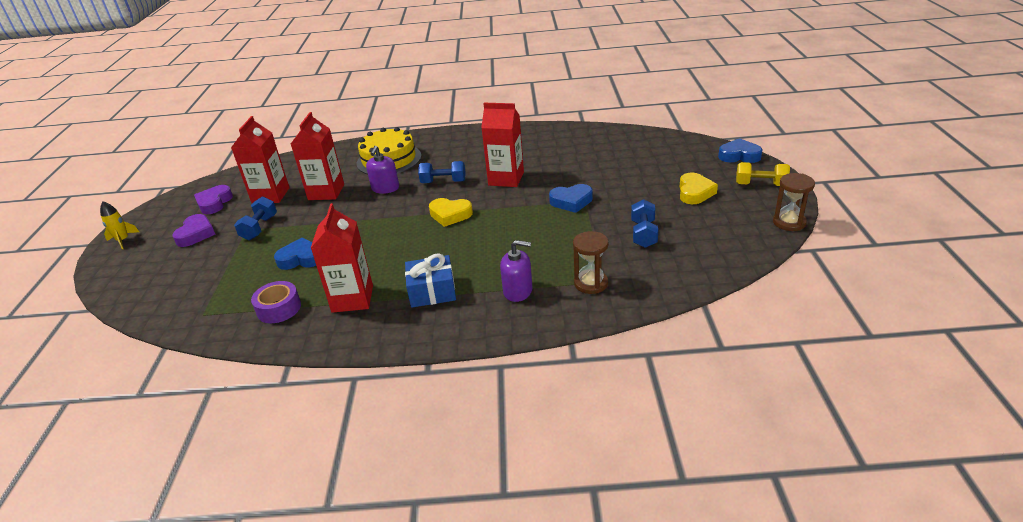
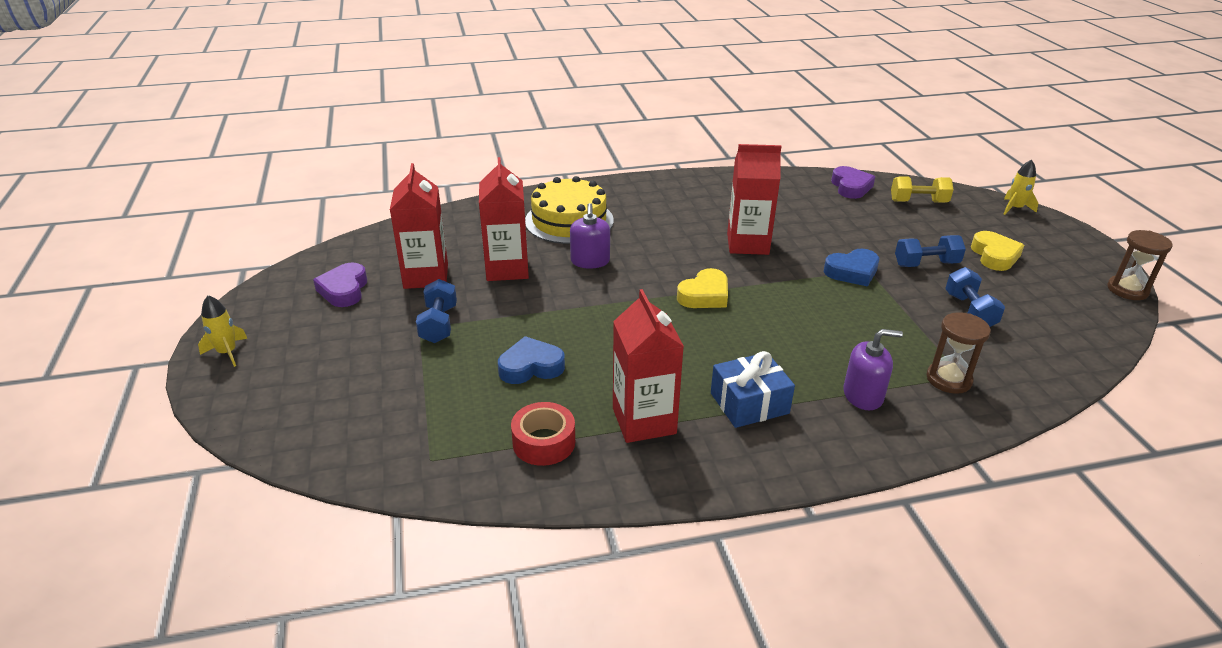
camera: 15 degrees left, 0 degrees up
purple heart [172,214,215,247] -> purple heart moved to [831,166,875,199]
purple tape [251,281,301,323] -> red tape [511,402,575,466]
blue dumbbell [418,161,465,183] -> blue dumbbell moved to [895,235,966,267]
yellow heart [429,198,473,227] -> yellow heart turned 45 degrees counterclockwise [677,268,728,308]
blue heart [718,138,763,163] -> yellow rocket [1004,159,1038,215]
yellow dumbbell [736,162,790,186] -> yellow dumbbell moved to [891,176,953,203]

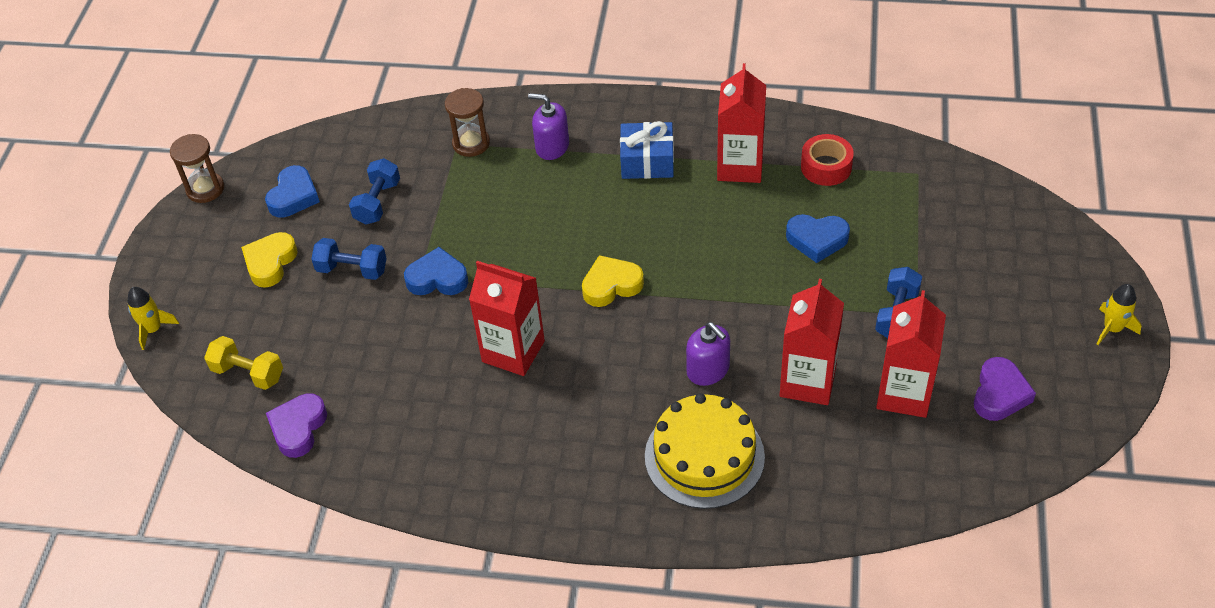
camera: 155 degrees left, 15 degrees up
purple soap dispenser [570,203,610,269] -> purple soap dispenser turned 120 degrees clockwise [686,322,730,386]
none -> blue heart [265,165,320,218]

